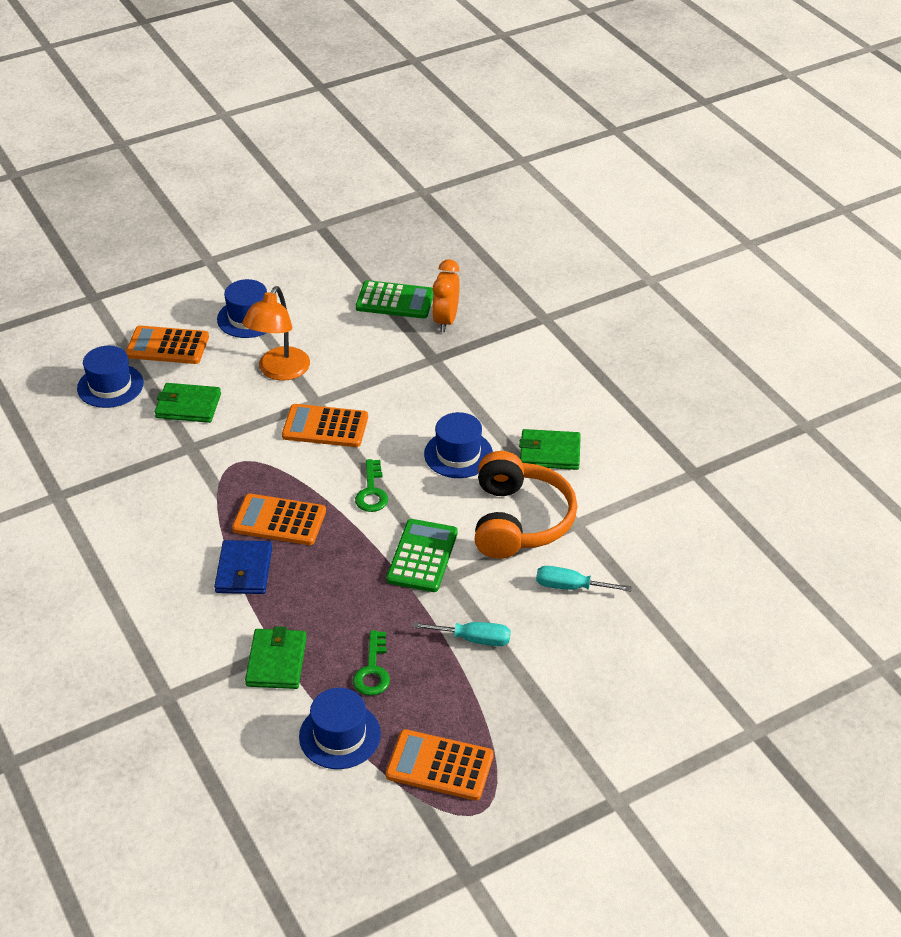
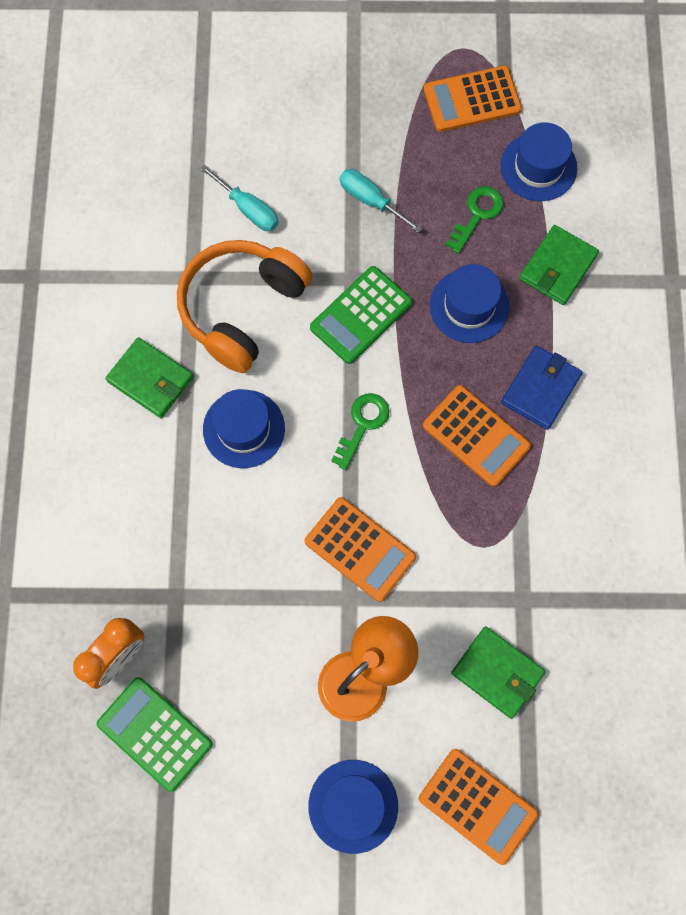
camera: 150 degrees left, 30 degrees up
blue hat [77,346,144,408] -> blue hat moved to [430,264,509,343]
orange calculator [386,729,494,801] -> orange calculator turned 120 degrees clockwise [424,66,522,132]

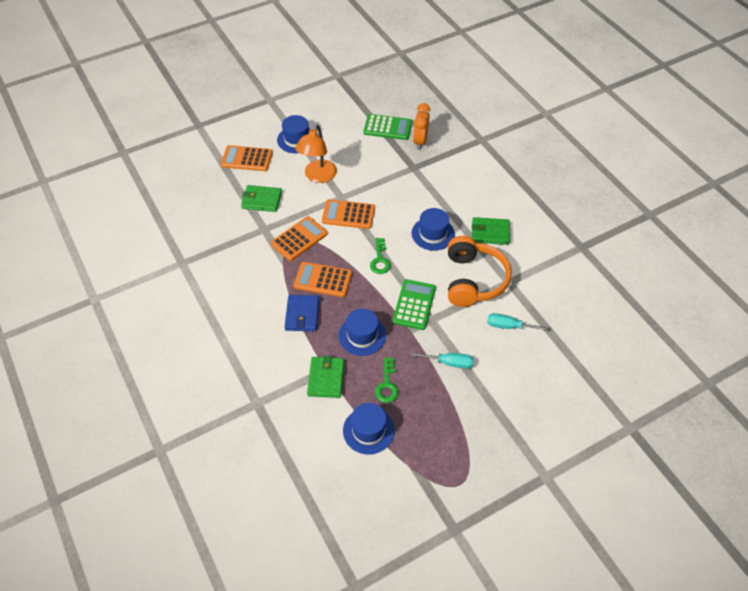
camera: 150 degrees right, 20 degrees down
orange calculator [424,66,522,132] -> orange calculator moved to [271,216,328,261]

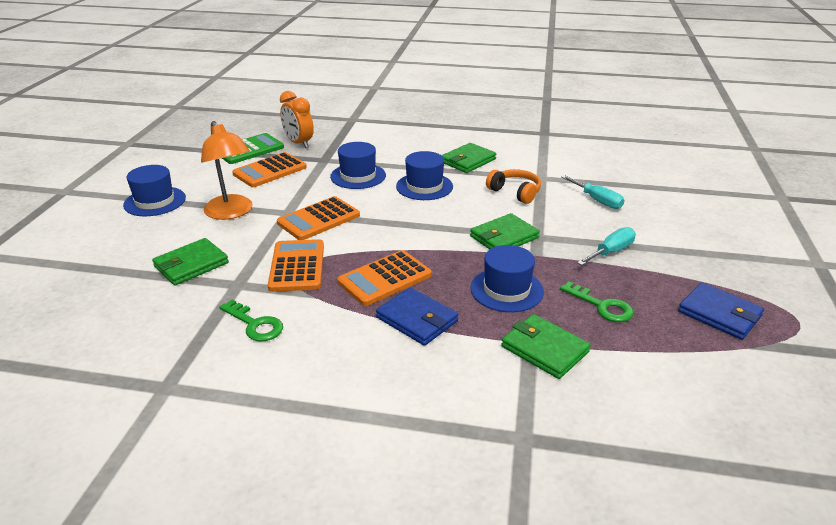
camera: 50 degrees left, 20 degrees down
orange calculator [221,145,273,171] -> orange calculator moved to [232,152,307,187]
blue hat [343,403,395,455] -> blue hat moved to [330,142,386,189]
green key [370,238,391,274] -> green key moved to [219,300,283,342]
green calculator [393,279,436,330] -> green wallet [470,213,540,249]
orange headphones [448,236,512,307] -> orange headphones [486,169,541,204], size x0.55
turquoise screwdriver [487,313,548,331] -> turquoise screwdriver turned 90 degrees counterclockwise [561,175,624,209]
none -> blue wallet [678,282,764,340]

